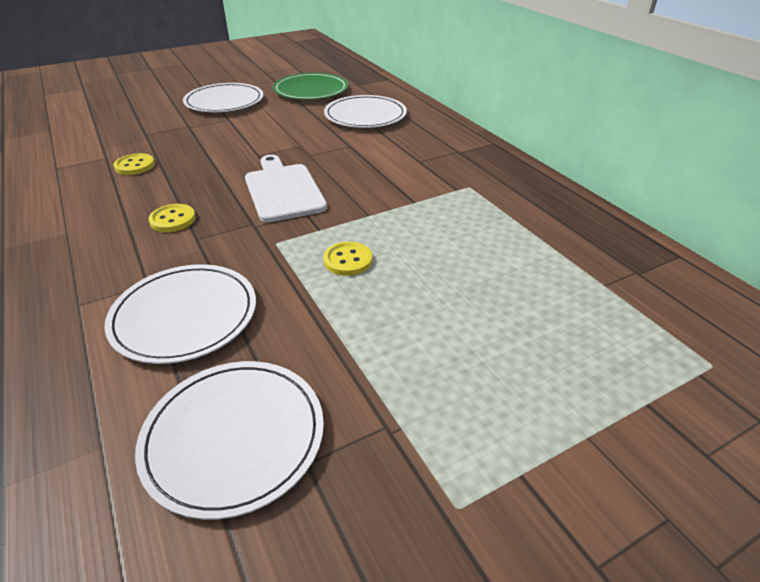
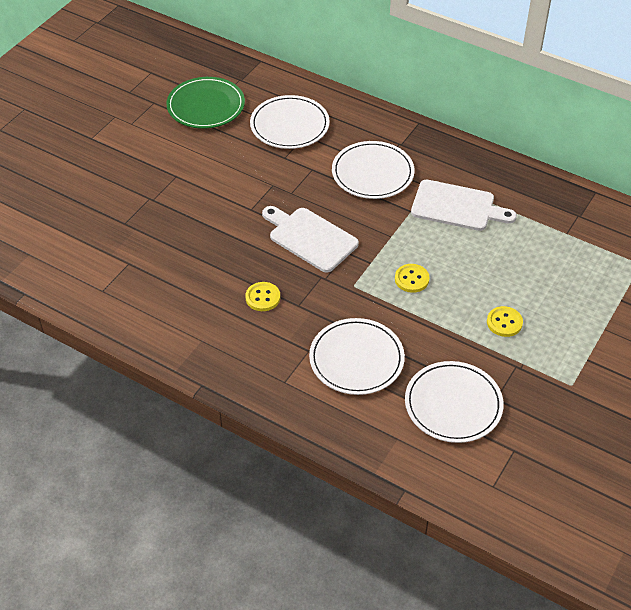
camera: 30 degrees left, 10 degrees up
yellow button [114,153,155,175] -> yellow button moved to [487,306,523,337]
white plate [183,83,263,112] -> white plate moved to [332,141,415,199]
none -> white cutting board [411,180,517,231]

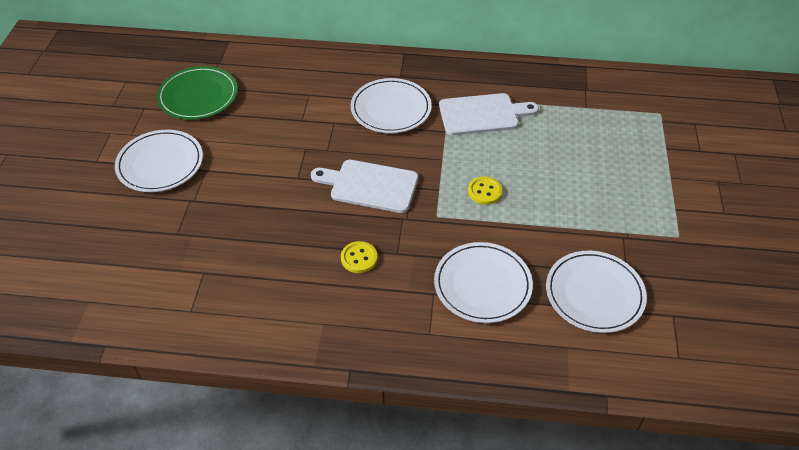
camera: 25 degrees left, 0 degrees up
white plate [250,95,330,149] -> white plate moved to [115,130,203,192]
yellow button [487,306,523,337] -> none

